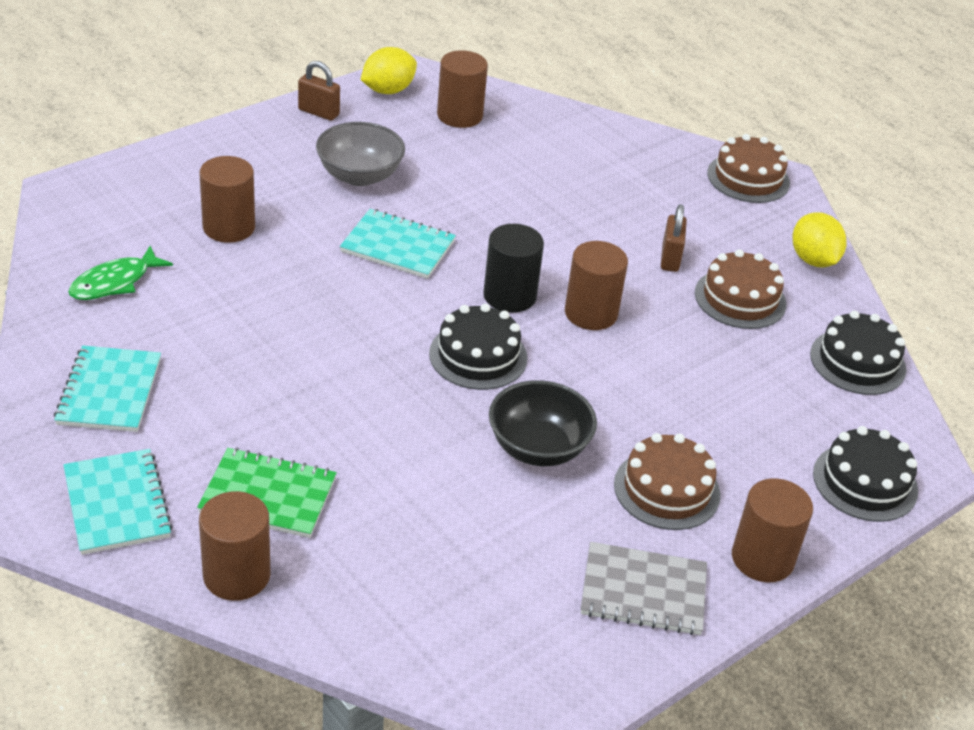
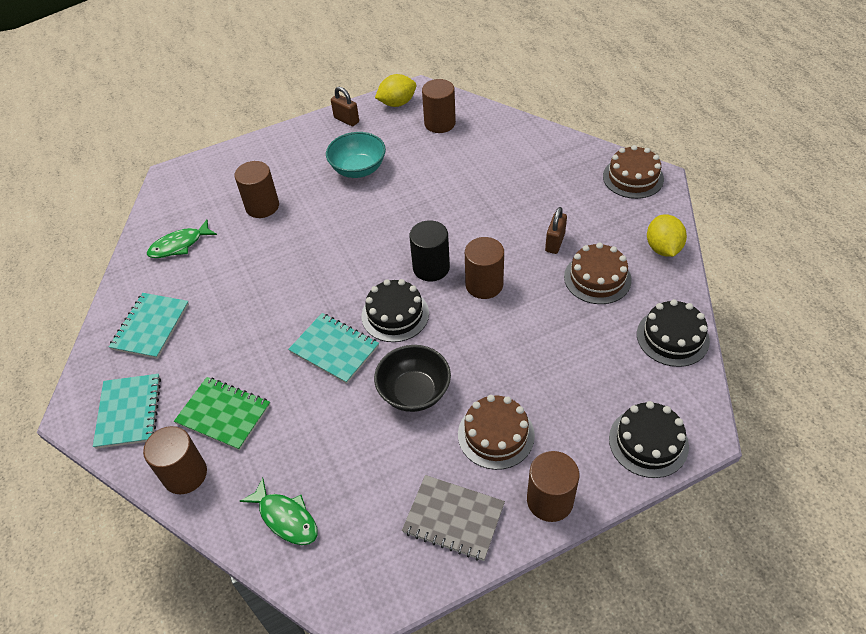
camera: 20 degrees right, 10 degrees up
grey bowl [316,122,405,186] -> turquoise bowl [326,132,386,178]
turquoise notebook [340,209,456,279] -> turquoise notebook moved to [288,313,379,384]
none -> green fish [240,478,318,545]

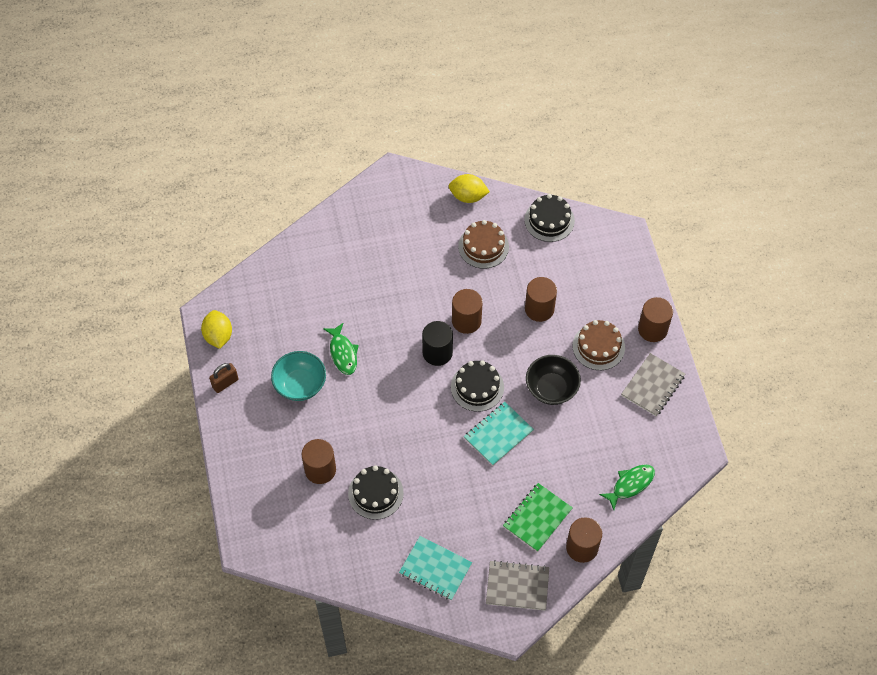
camera: 80 degrees left, 10 degrees up
turquoise notebook [93,374,161,449] -> grey notebook [486,560,549,610]
green fish [147,220,217,258] -> green fish moved to [323,322,359,375]
brown cylinder [422,79,456,133] -> brown cylinder moved to [525,277,557,322]
brown padlock [545,207,567,254] -> none
brown cake [603,145,664,199] -> none
black cake [609,401,689,478] -> black cake moved to [348,465,404,520]

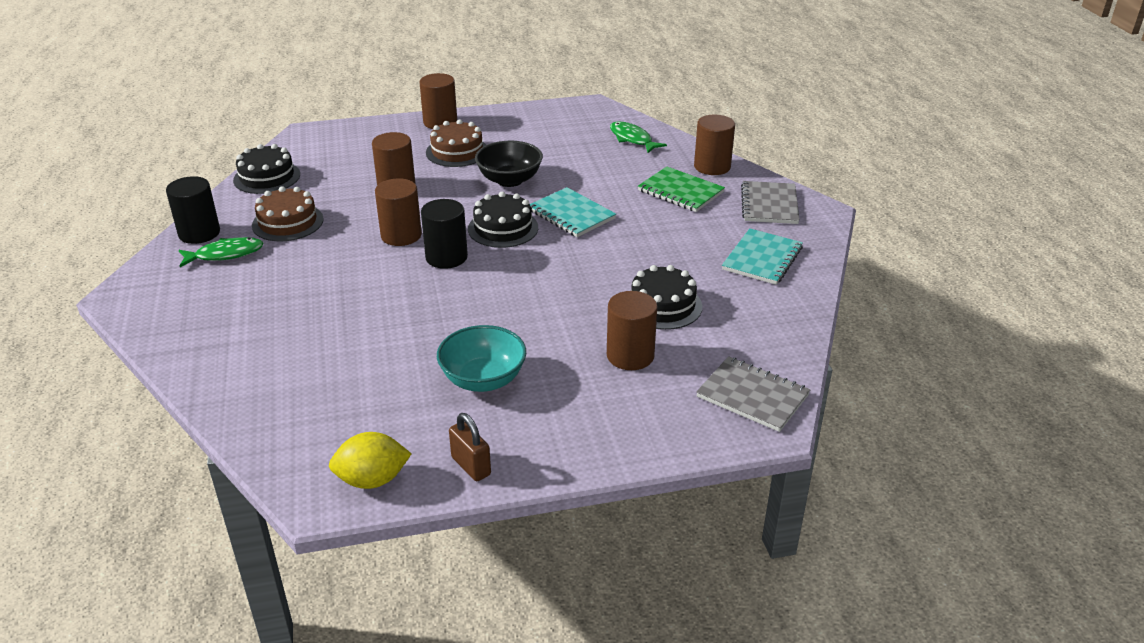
camera: 90 degrees left, 25 degrees down
green fish [323,322,359,375] -> green fish moved to [179,237,264,267]
yellow lemon [448,174,490,203] -> black cylinder [166,176,220,244]
grey notebook [621,353,685,416] -> grey notebook moved to [696,356,811,432]

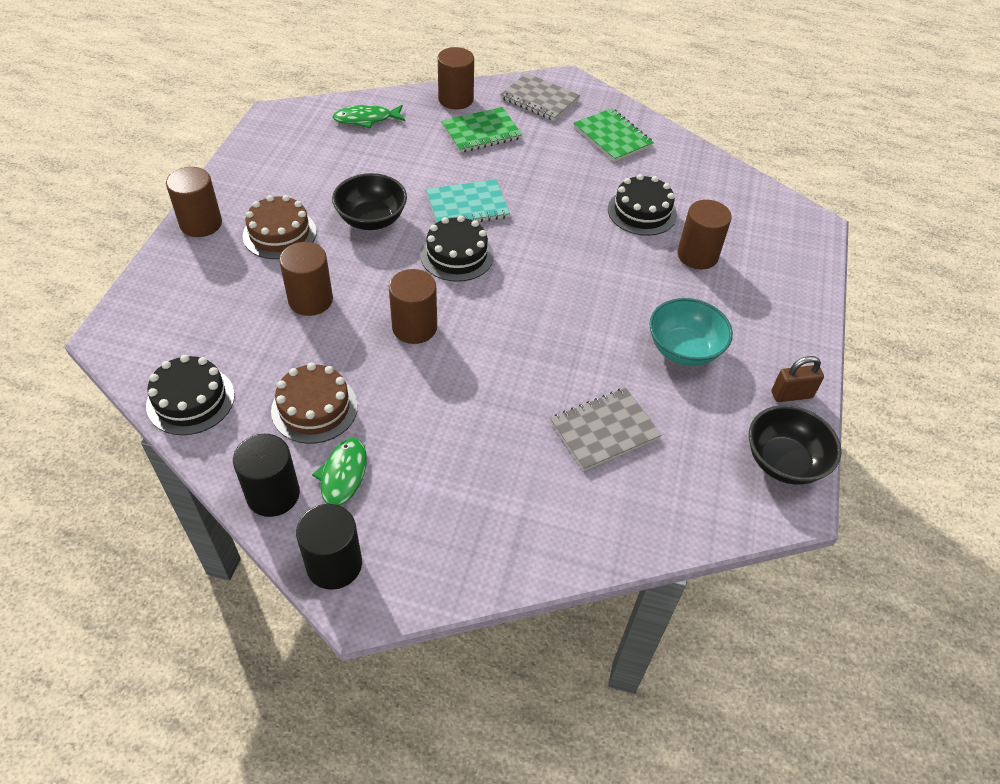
camera: 65 degrees left, 15 degrees up
yellow lemon [329,432,411,489] -> black bowl [749,405,841,484]
black cylinder [421,199,468,269] -> black cylinder moved to [296,504,362,590]
grey notebook [696,356,811,432] -> grey notebook moved to [550,388,662,471]
turquoise notebook [722,228,803,285] -> green notebook [574,108,654,162]

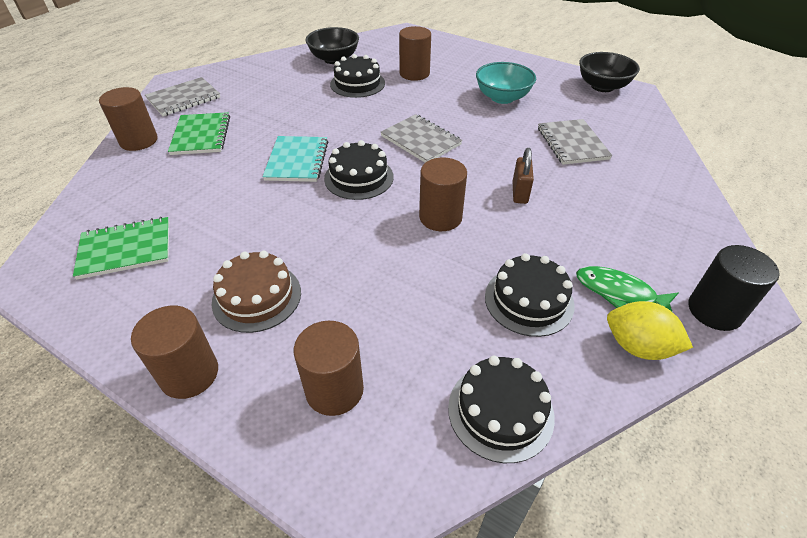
camera: 70 degrees left, 5 degrees down
black cylinder [233,434,300,517] -> yellow lemon [607,301,693,360]
brown cake [271,363,358,444] -> black cake [485,253,575,337]
brown cylinder [279,242,333,316] -> brown cylinder moved to [294,321,364,416]
black bowl [332,173,407,230] -> black bowl moved to [305,27,359,64]
green fish [333,105,405,128] -> none
green notebook [574,108,654,162] -> green notebook moved to [73,217,169,280]
brown padlock [771,356,824,402] -> brown padlock moved to [513,148,534,204]
none -> grey notebook [381,114,462,163]

